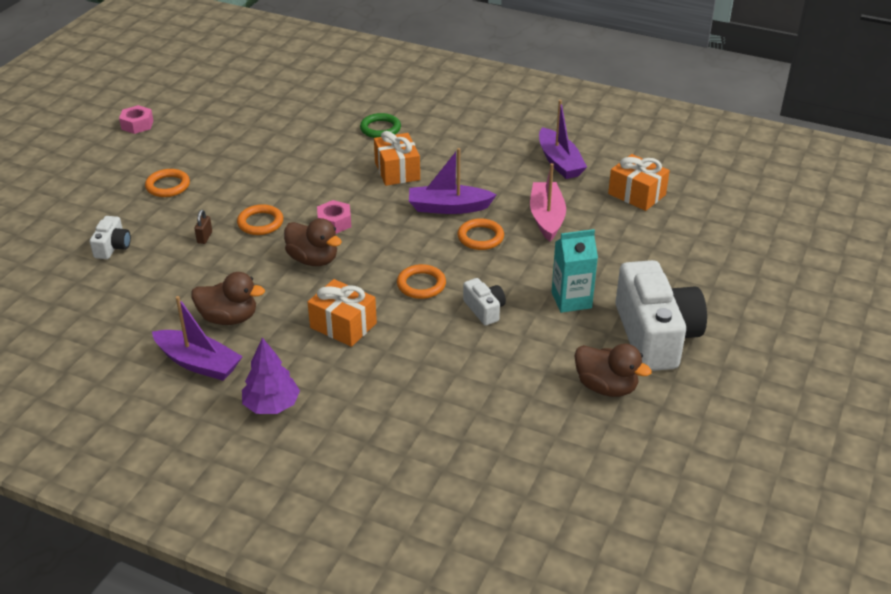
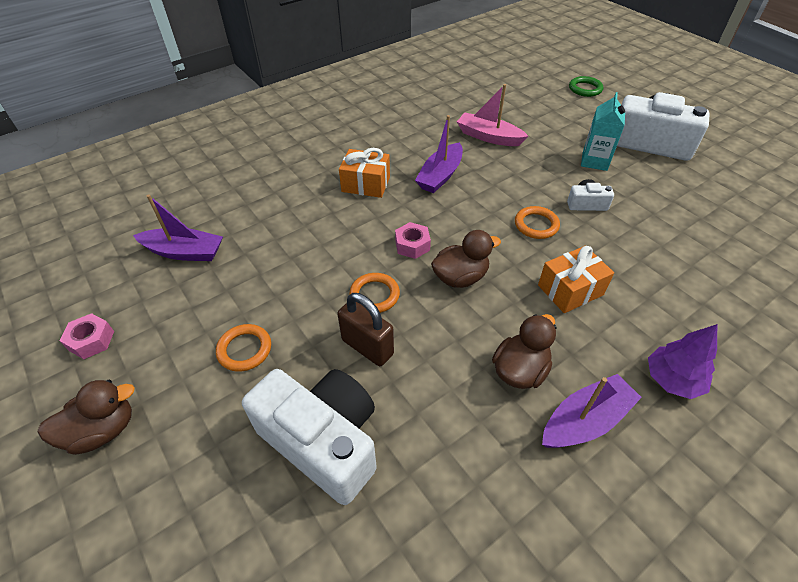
camera: 60 degrees left, 10 degrees up
white camera [90,216,131,259] -> white camera [242,369,377,505], size x2.23
brown padlock [194,210,212,244] -> brown padlock [337,293,394,366], size x2.09
green ring [360,113,401,138] -> green ring moved to [569,76,603,97]
orange ring [457,218,504,250] -> none
purple boat [539,100,587,179] -> purple boat moved to [133,194,223,261]
brown duck [574,344,652,397] -> brown duck moved to [38,380,135,455]
orange gift [608,154,670,211] -> none

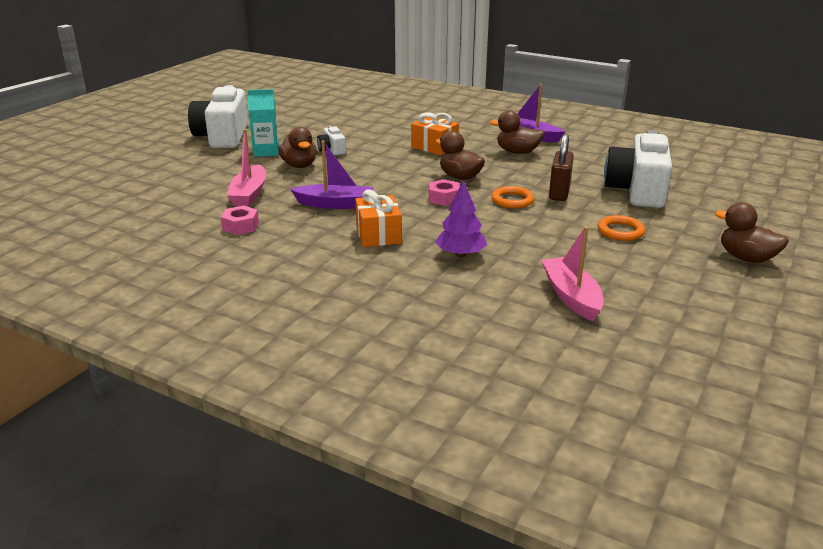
camera: 115 degrees left, 20 degrees down
pink nut [60,313,114,359] -> pink nut moved to [221,206,259,235]
purple boat [133,194,223,261] -> pink boat [541,226,604,321]
orange ring [515,206,560,239] -> none
green ring [569,76,603,97] -> none
purple tree [648,324,717,399] -> purple tree moved to [435,180,487,257]
none -> brown duck [278,126,317,168]

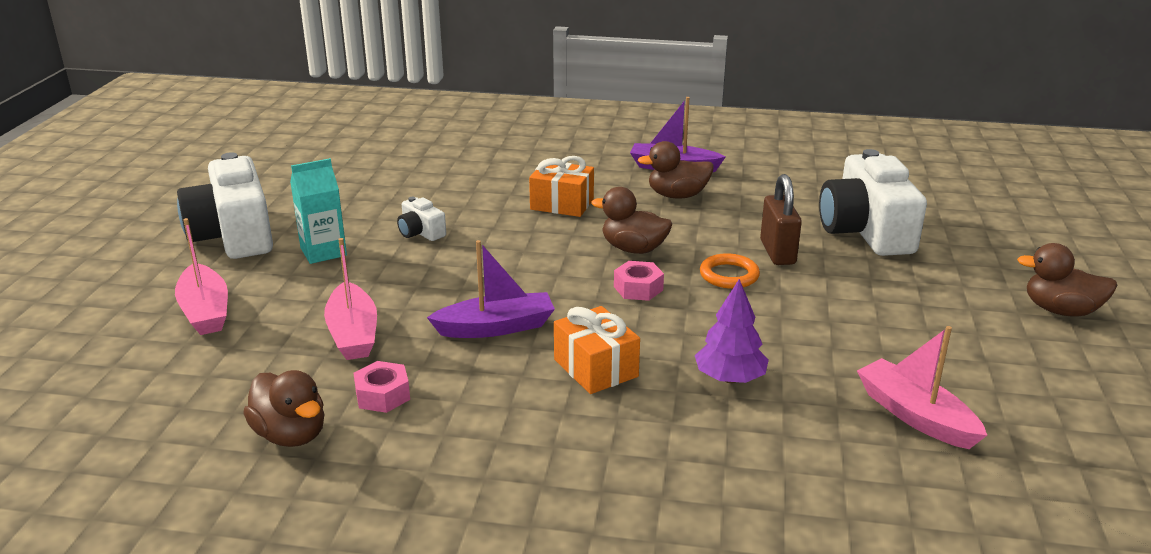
camera: 20 degrees left, 0 degrees up
brown duck [278,126,317,168] -> brown duck moved to [243,370,324,447]
orange ring [597,215,645,241] -> none
none -> pink boat [175,218,228,335]

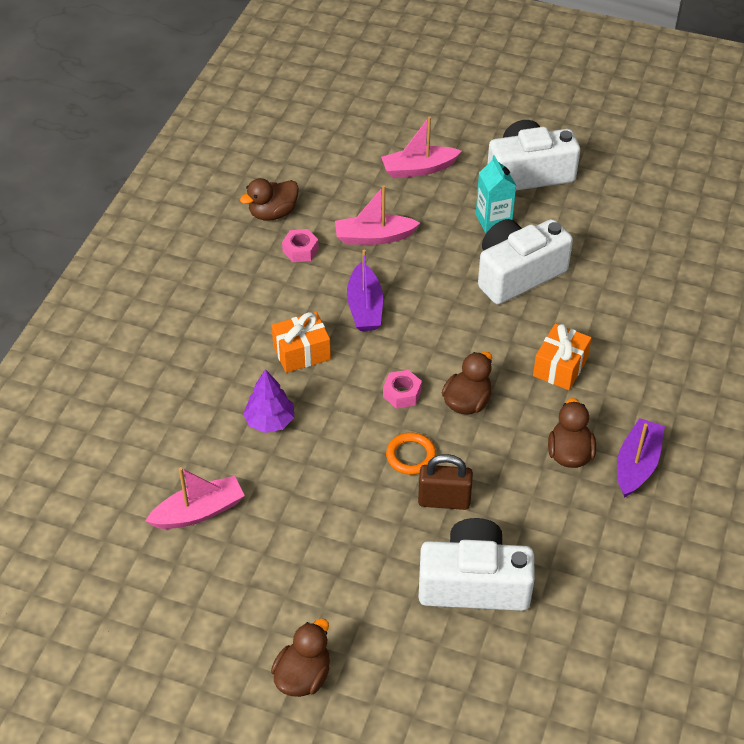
camera: 100 degrees right, 20 degrees up
white camera [397,197,446,241] -> white camera [478,219,573,304], size x2.23

